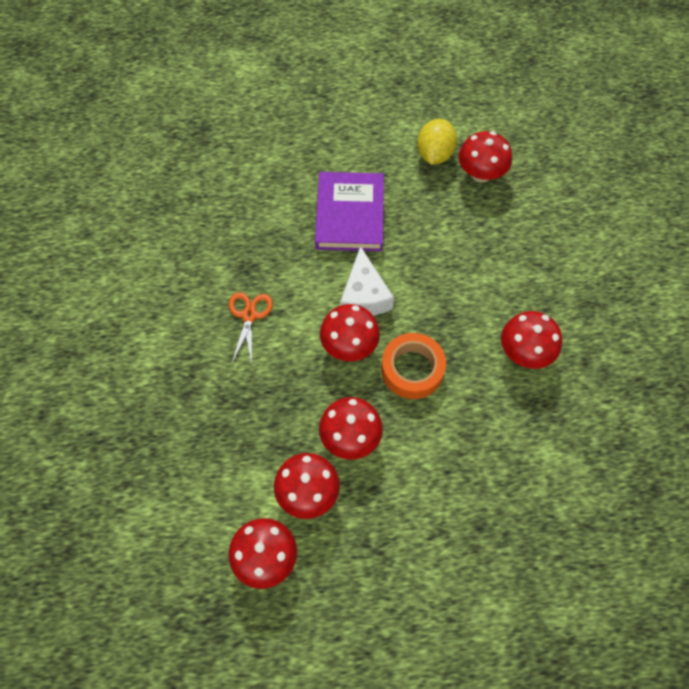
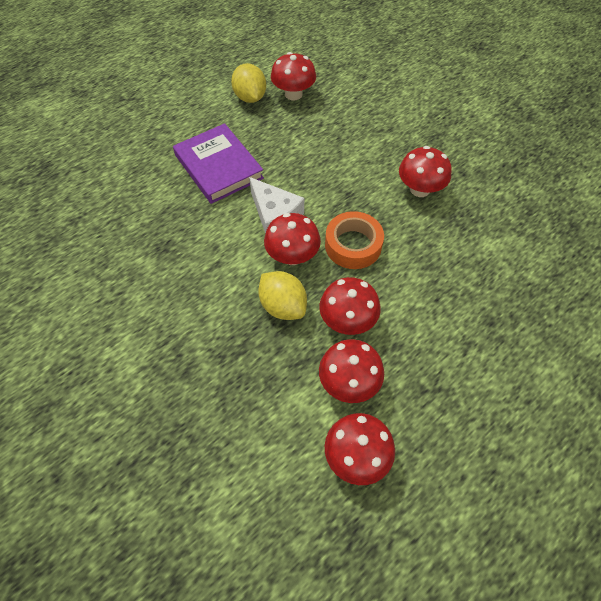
camera: 35 degrees left, 5 degrees down
orange scissors [229,292,273,364] -> none
none -> yellow lemon [258,271,307,320]

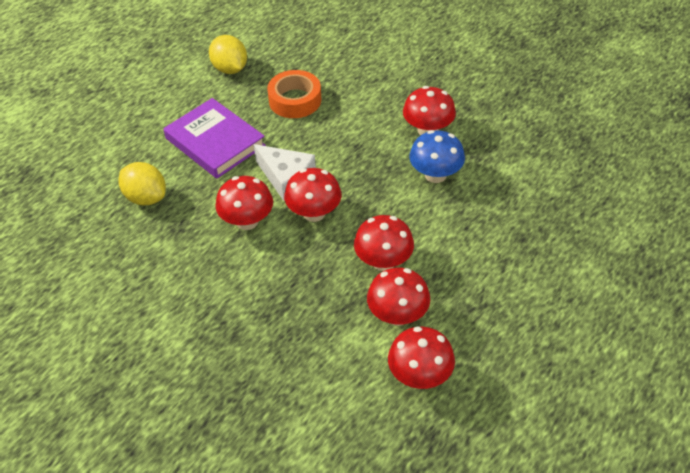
camera: 10 degrees left, 10 degrees down
yellow lemon [258,271,307,320] -> yellow lemon moved to [119,162,166,205]
red mushroom [271,52,316,100] -> red mushroom moved to [216,176,273,230]
orange tape [325,211,384,269] -> orange tape moved to [267,70,321,118]
none -> blue mushroom [409,130,465,183]

